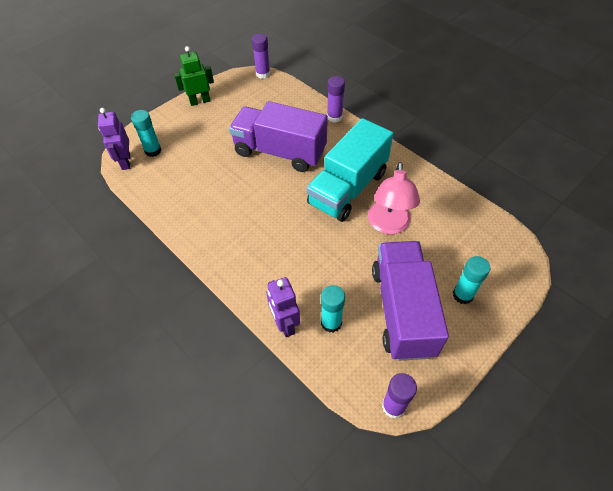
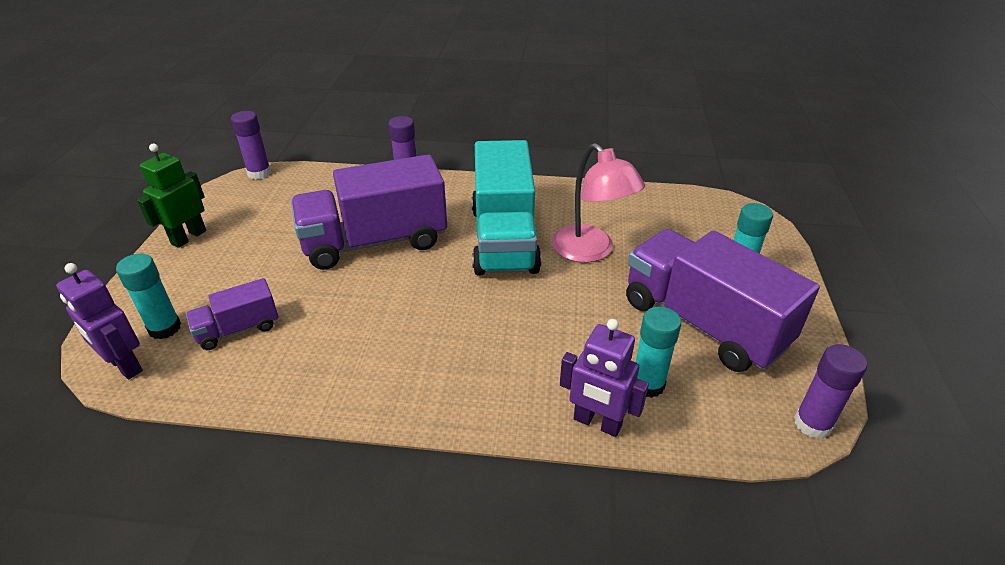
camera: 40 degrees left, 15 degrees down
none -> purple truck [186,278,278,350]

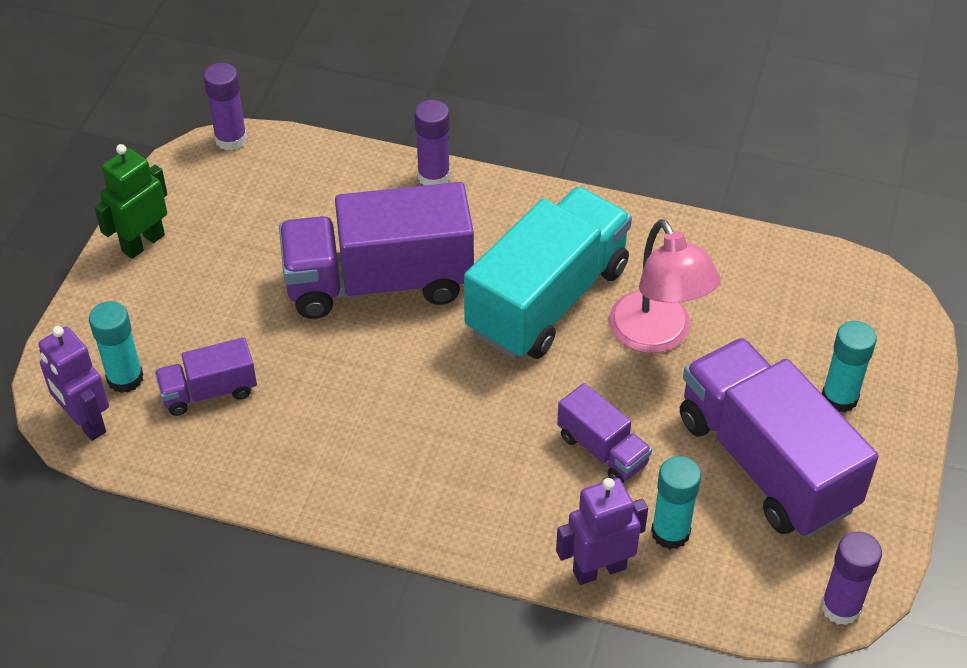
camera: 10 degrees right, 10 degrees up
turquoise truck [472,140,541,275] -> turquoise truck turned 150 degrees counterclockwise [464,187,632,359]
purple robot [560,319,649,437] -> purple robot turned 120 degrees clockwise [556,478,648,585]
none -> purple truck [557,383,652,483]

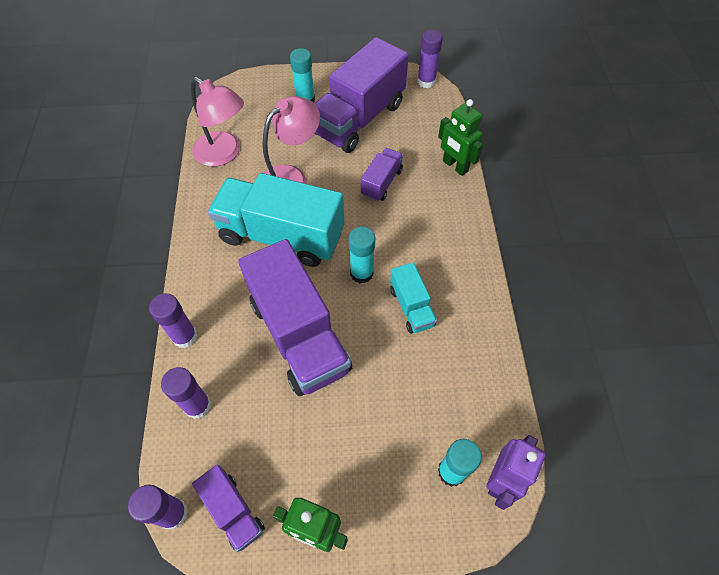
camera: 110 degrees left, 10 degrees up
purple truck [155,337,257,416] -> purple truck moved to [192,464,265,552]
purple robot [556,478,648,585] -> green robot [438,99,483,176]
turquoise glue stick [651,456,701,549] -> turquoise glue stick moved to [349,227,375,283]
none -> purple glue stick [161,367,211,419]
none -> pink lamp [190,77,244,166]
none -> turquoise truck [390,262,437,334]

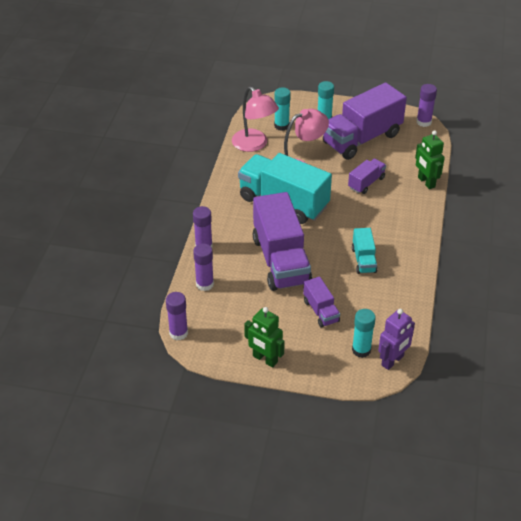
camera: 15 degrees right, 15 degrees down
purple truck [192,464,265,552] -> purple truck moved to [303,277,340,328]
turquoise glue stick [349,227,375,283] -> turquoise glue stick moved to [274,87,291,131]

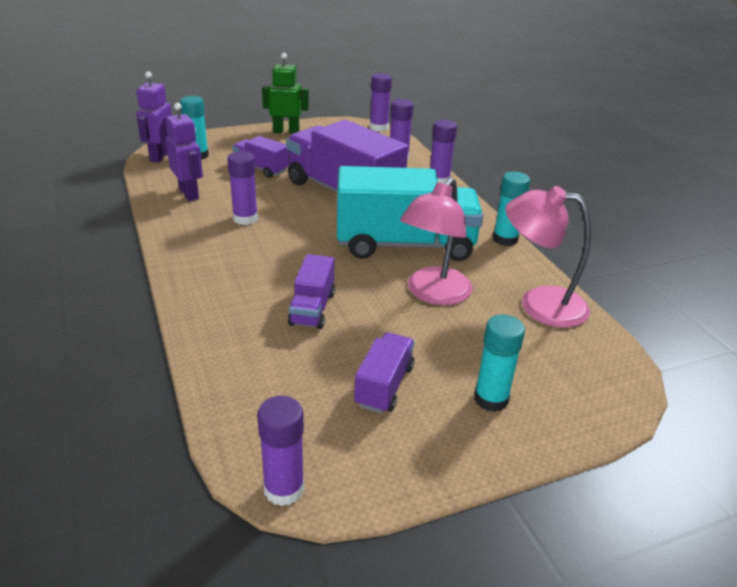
camera: 145 degrees right, 10 degrees down
turquoise glue stick [274,87,291,131] -> turquoise glue stick moved to [493,171,530,246]
purple truck [323,82,407,160] -> purple truck [354,332,414,413], size x0.48
turquoise truck [352,228,378,274] -> purple glue stick [227,151,258,225]
green robot [415,130,445,189] -> none
none -> purple robot [165,103,203,201]

